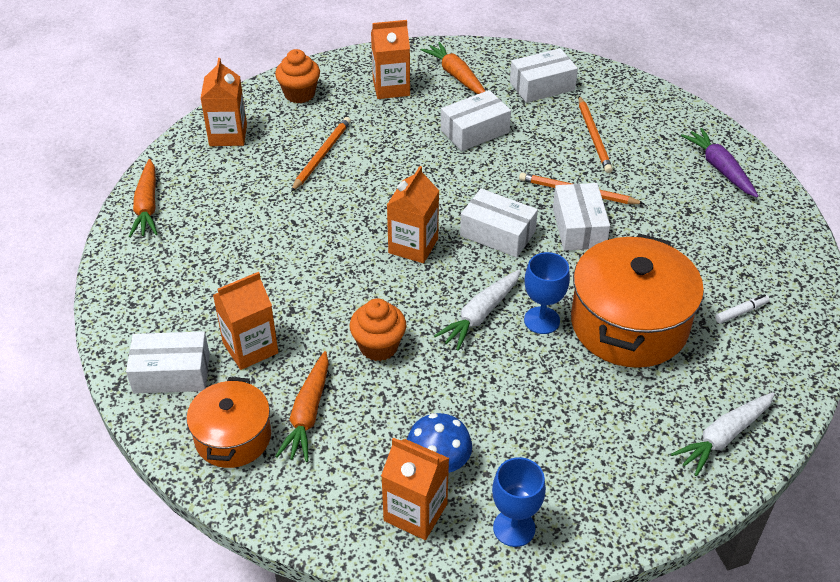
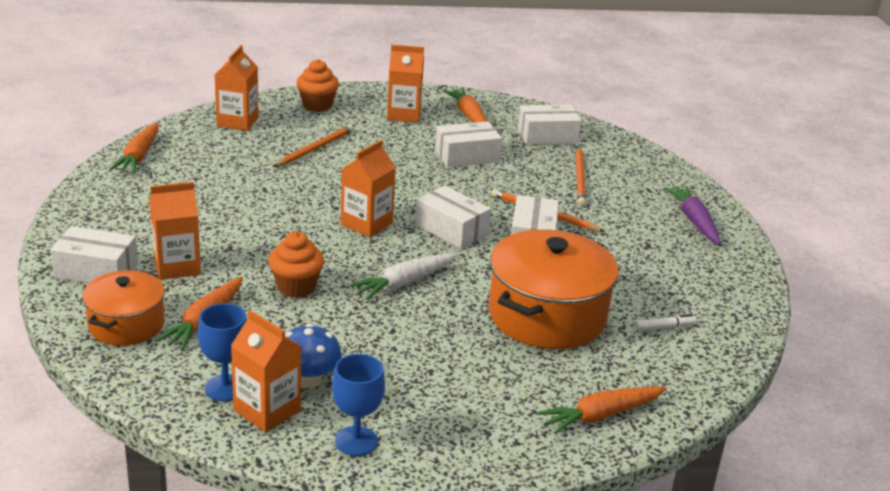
camera: 10 degrees right, 15 degrees down
blue goblet [524,252,570,334] -> blue goblet moved to [198,303,247,401]
white carrot [671,392,775,476] -> orange carrot [537,386,666,434]

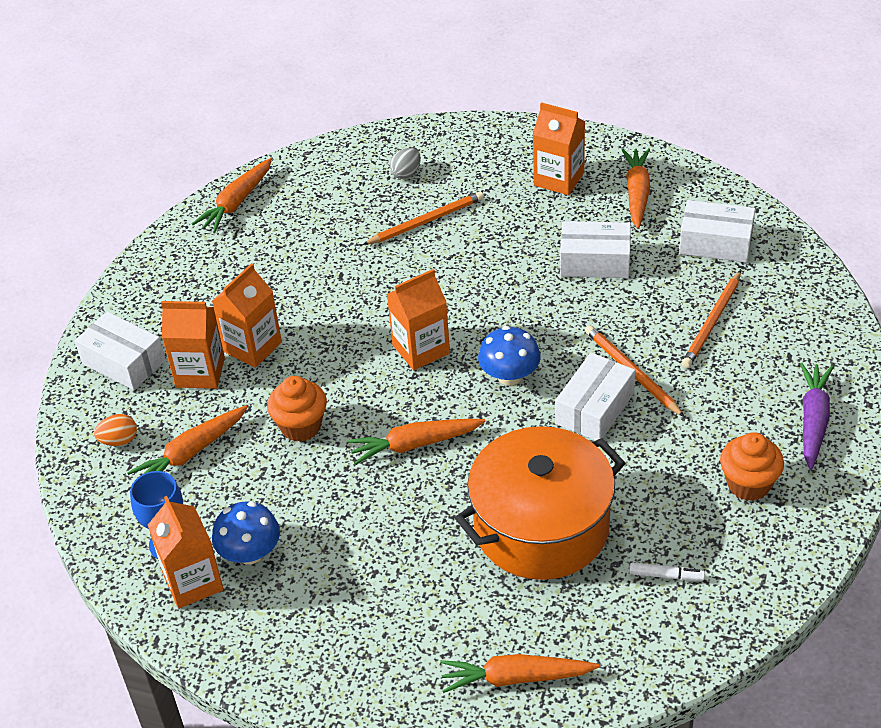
camera: 30 degrees right, 15 degrees up
orange pot [82,270,165,346] -> orange egg [94,414,137,446]
orange carton [215,45,259,131] -> orange carton moved to [212,263,282,368]
orange cupcake [296,59,339,112] -> orange cupcake moved to [720,432,784,501]
blue goblet [332,354,385,456] -> none
white carrot [350,253,457,300] -> orange carrot [347,419,486,465]
white box [415,185,491,249] -> blue mushroom [478,326,541,385]
none -> grey egg [390,148,421,179]

